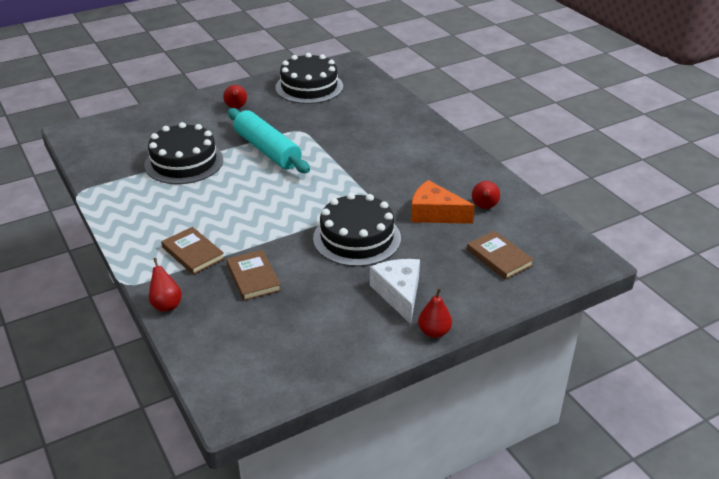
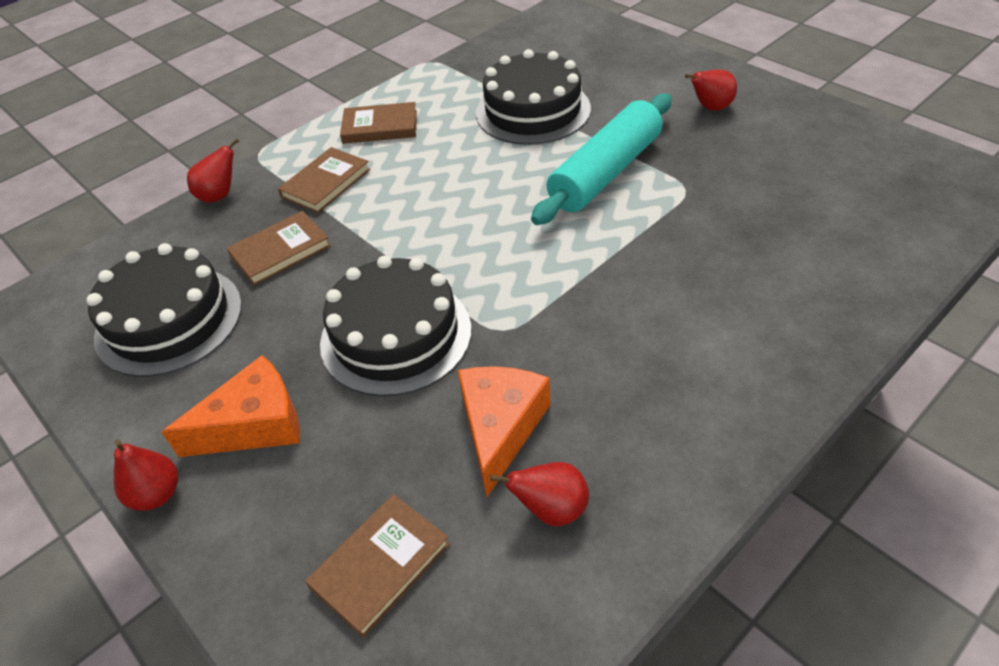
camera: 80 degrees right, 10 degrees up
black cake [275,53,343,104] -> black cake moved to [86,243,242,377]
white cheese [370,259,420,324] -> orange cheese [161,355,300,457]
none -> brown book [340,102,417,144]

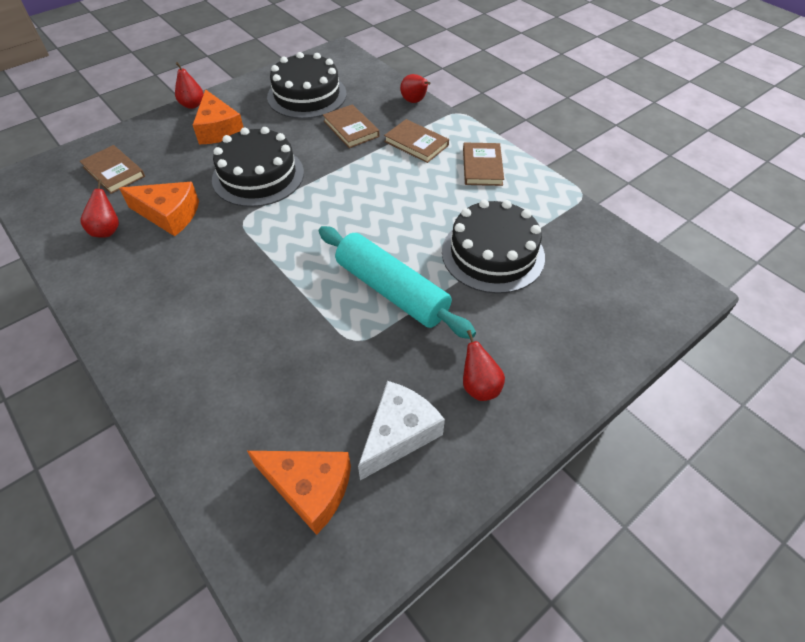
camera: 90 degrees right, 5 degrees up
none -> orange cheese [247,451,351,535]
none -> white cheese [358,381,445,480]

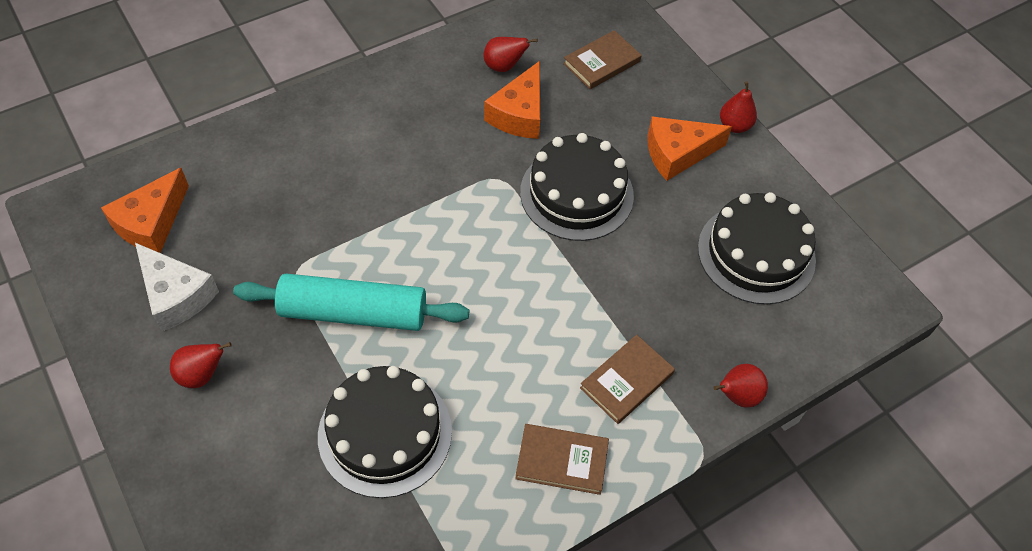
camera: 95 degrees right, 5 degrees up
turquoise rolling pin [319,226,476,339] -> turquoise rolling pin turned 45 degrees clockwise [233,273,470,331]
brown book [323,104,379,148] -> none

